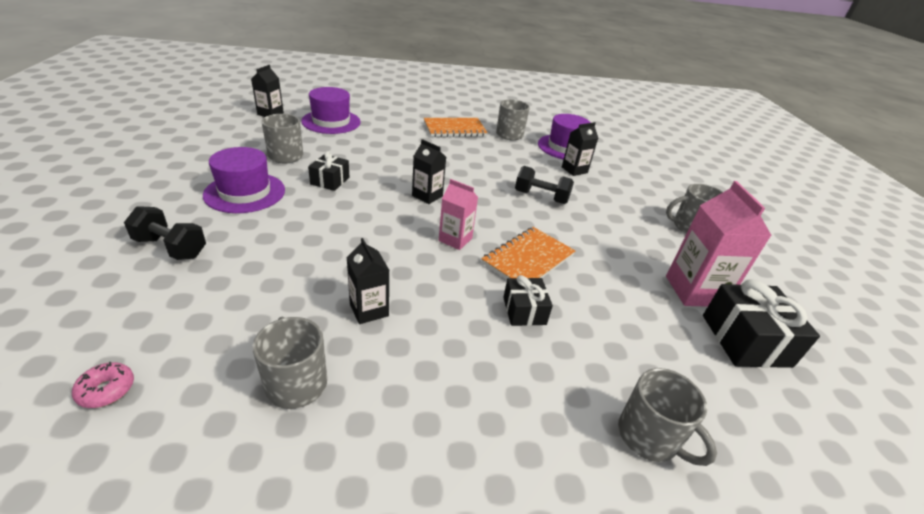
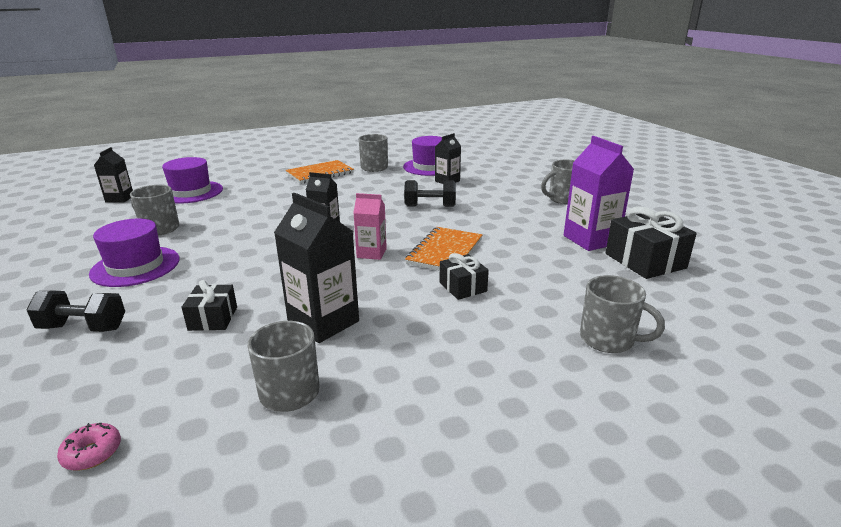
camera: 15 degrees left, 10 degrees down
black gift [308,151,350,191] -> black gift moved to [181,280,237,331]
black carton [347,238,389,324] -> black carton [274,193,359,343], size x1.66
pink carton [666,181,772,307] -> purple carton [564,136,634,251]

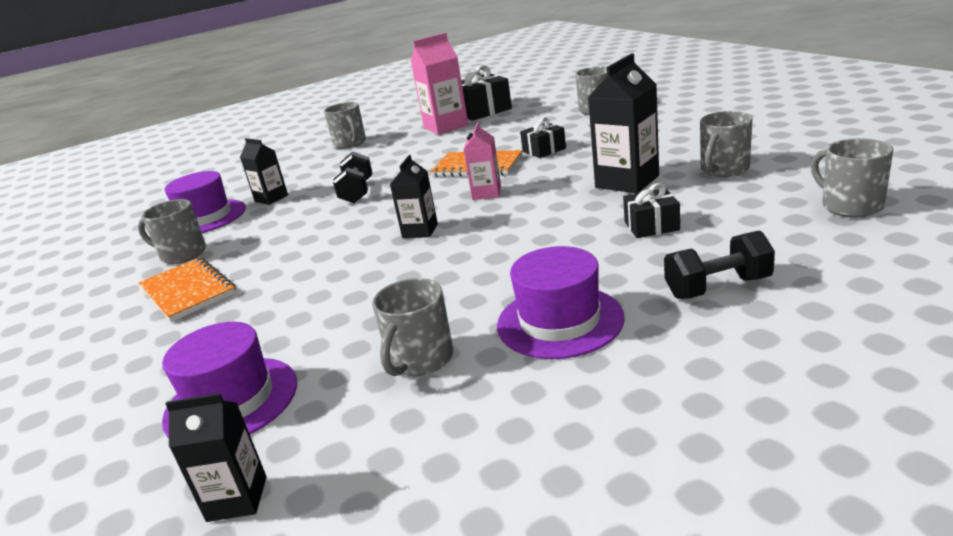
camera: 90 degrees left, 0 degrees up
black dumbbell [27,291,125,332] -> black dumbbell turned 75 degrees clockwise [664,230,775,299]
pink donut [57,423,121,471] -> grey mug [811,138,893,217]
purple carton [564,136,634,251] -> pink carton [411,33,468,135]

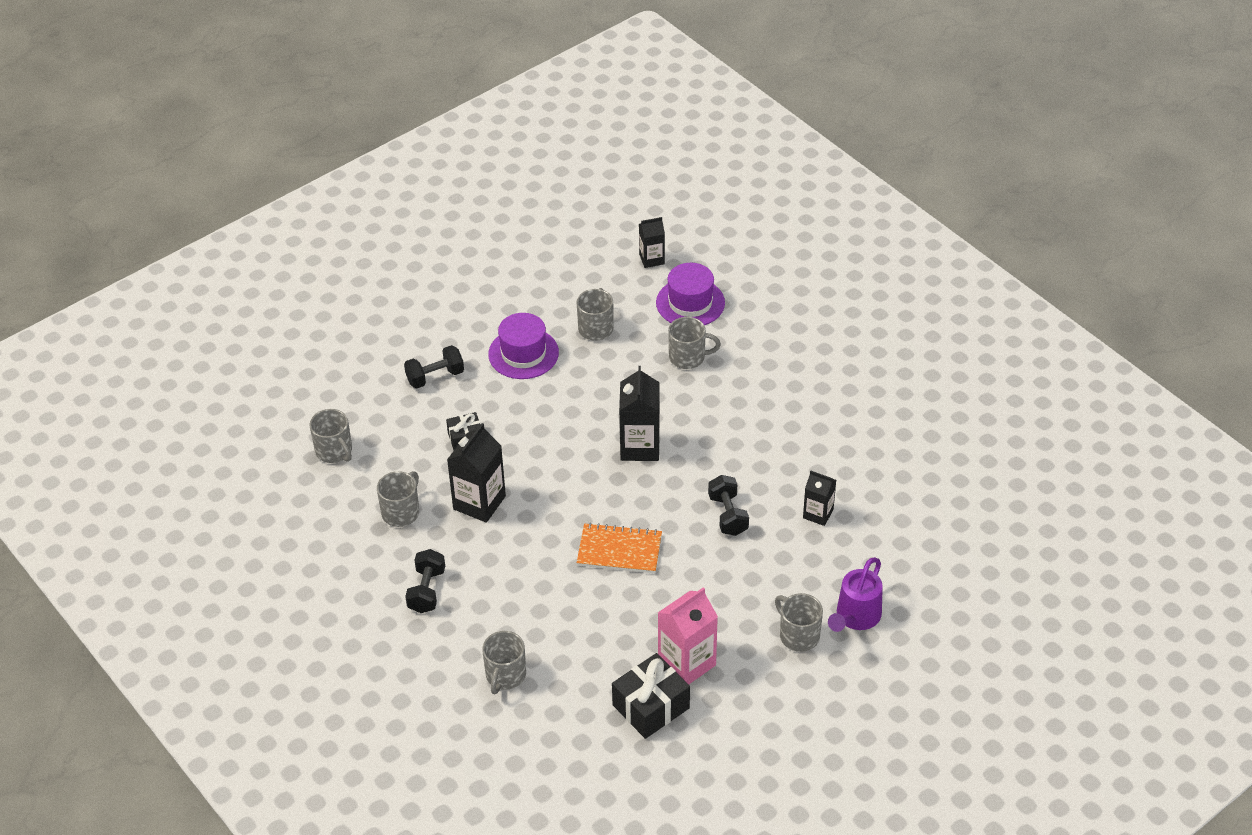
camera: 165 degrees right, 20 degrees up
grey mug [138,199,206,264] -> grey mug moved to [668,317,721,369]
orange notebook [138,257,236,322] -> none
purple hat [165,171,246,233] -> none
black carton [390,155,438,238] -> black carton [619,366,660,461], size x1.66
pink carton [463,122,501,200] -> none
black gift [520,117,566,158] -> none
none -> black dumbbell [405,549,445,613]
none -> purple watering can [828,557,883,632]

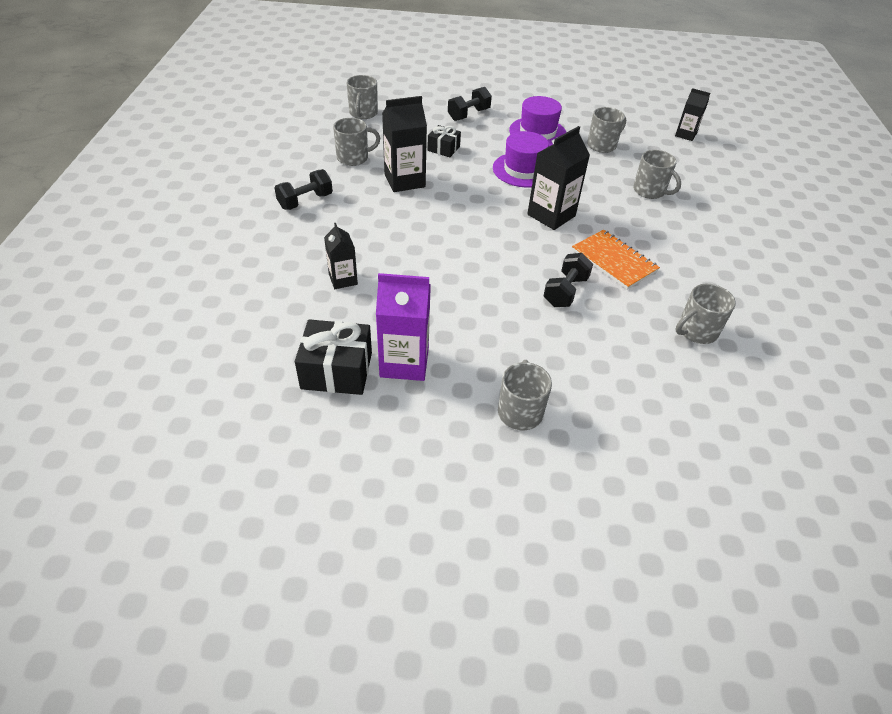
camera: 40 degrees right, 0 degrees up
black dumbbell [404,345,464,389] -> black dumbbell turned 60 degrees counterclockwise [448,87,492,121]
grey mug [482,631,526,694] -> grey mug moved to [675,284,736,344]
orange notebook [577,523,662,573] -> orange notebook moved to [572,230,660,289]
purple hat [656,263,725,325] -> purple hat moved to [493,131,549,188]
pink carton [658,587,718,685] -> purple carton [376,273,431,381]
black carton [803,471,836,526] -> black carton moved to [324,223,358,289]
purple watering can [828,557,883,632] -> none

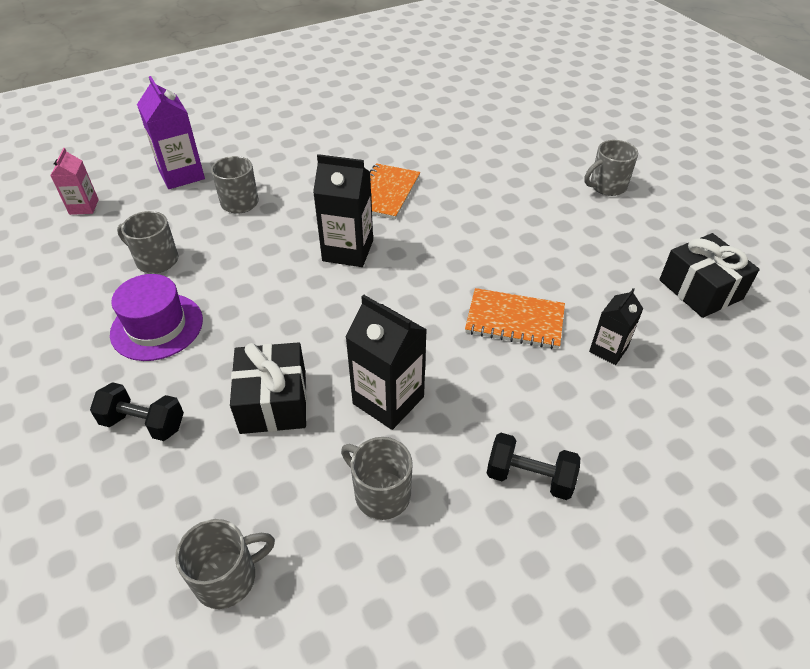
camera: 120 degrees left, 0 degrees up
purple carton [376,273,431,381] -> purple carton moved to [137,76,205,189]
black gift [427,125,461,157] -> black gift [230,342,307,434], size x1.68
purple hat [493,131,549,188] -> none
black dumbbell [544,253,593,307] -> none
black carton [675,88,710,141] -> pink carton [50,148,99,215]
grey mug [675,284,736,344] -> none
none -> orange notebook [465,288,565,349]

